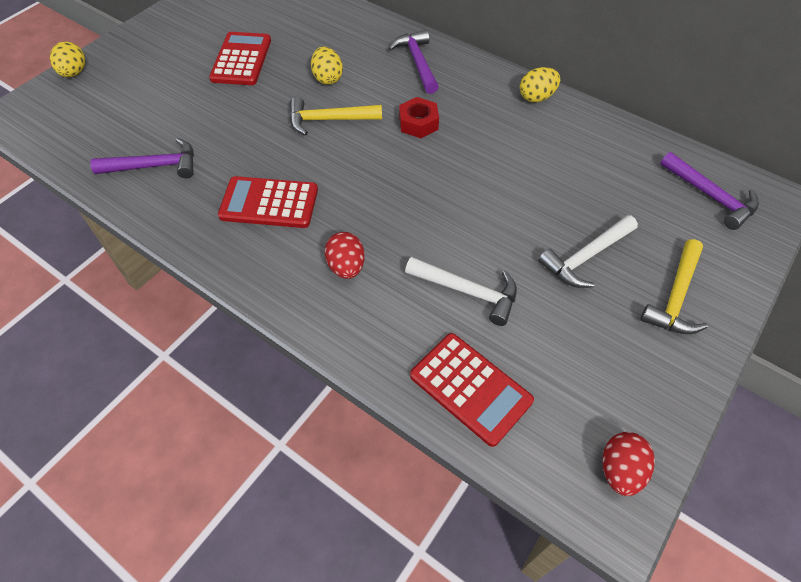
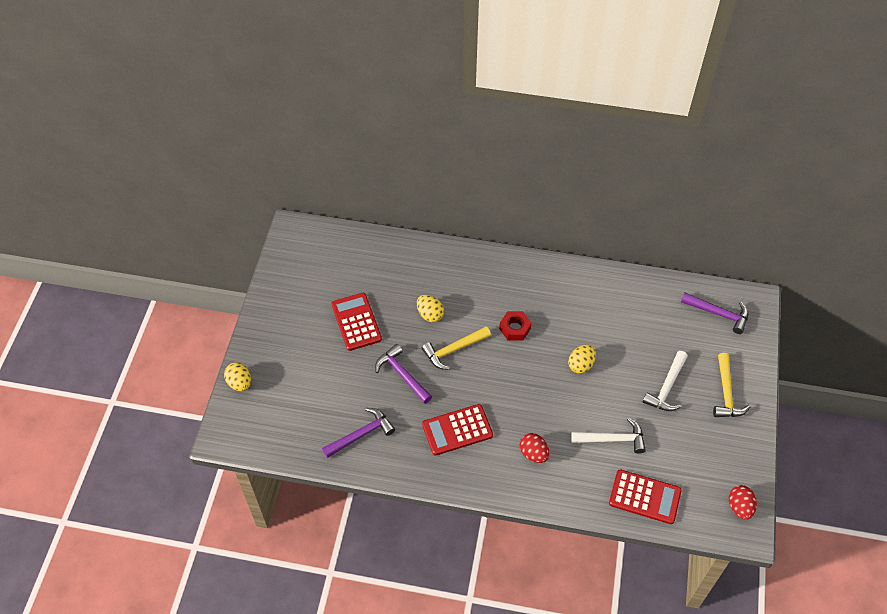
camera: 25 degrees left, 0 degrees up
purple hammer [388,30,439,94] -> purple hammer moved to [375,344,432,404]
yellow egg [520,67,560,103] -> yellow egg moved to [568,344,596,374]

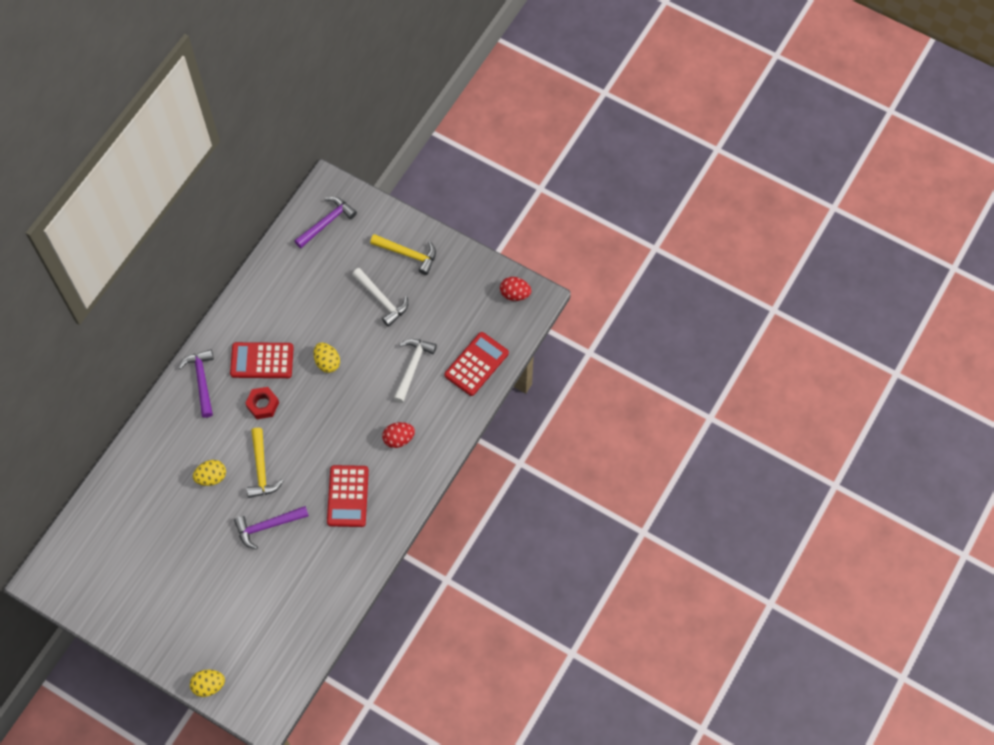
camera: 70 degrees left, 10 degrees up
purple hammer [322,408,395,458] -> purple hammer moved to [178,349,214,418]
red calculator [331,293,382,351] -> red calculator moved to [230,342,294,378]

